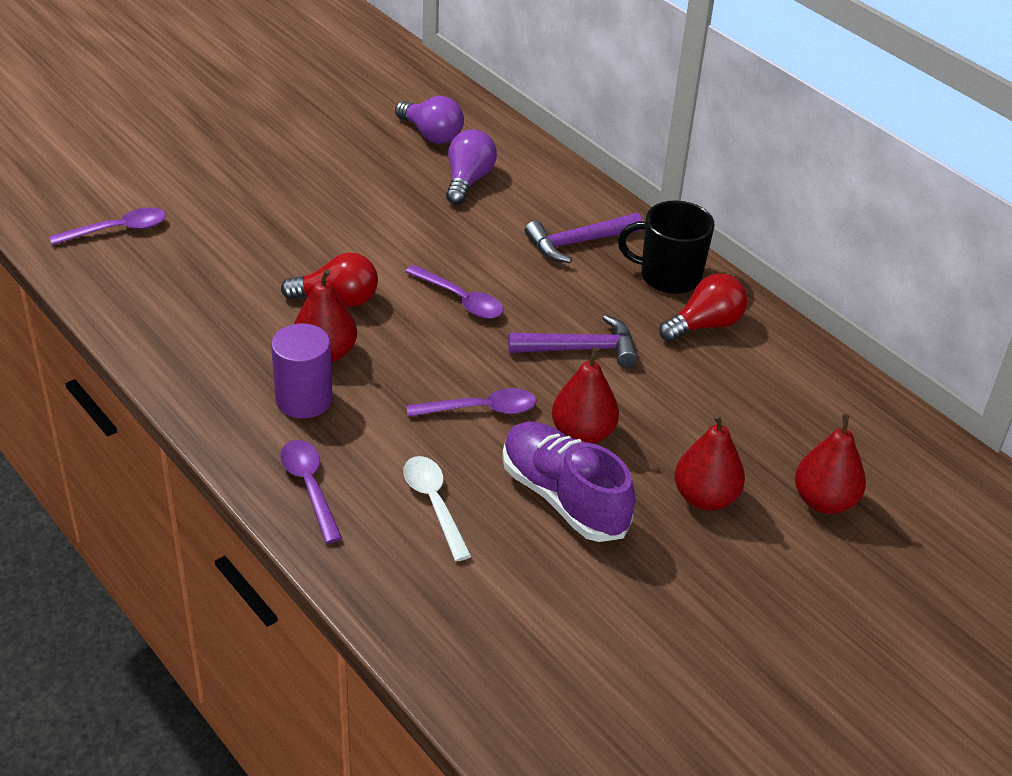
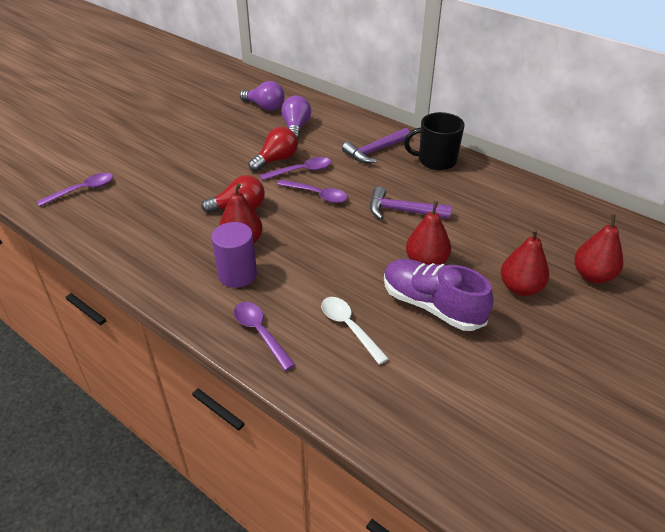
camera: 10 degrees left, 0 degrees up
purple spoon [407,388,536,417] -> purple spoon moved to [260,157,331,180]
purple hammer [508,315,638,368] -> purple hammer turned 150 degrees counterclockwise [370,186,452,219]
red light bulb [659,273,747,342] -> red light bulb moved to [248,127,298,172]

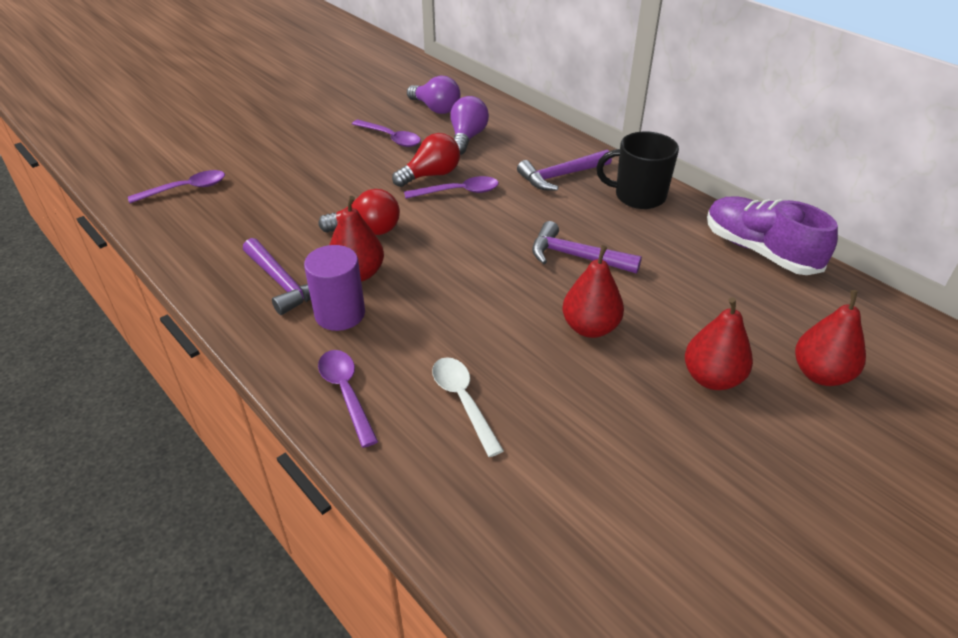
camera: 10 degrees right, 0 degrees up
purple spoon [277,179,348,203] -> purple spoon moved to [352,120,421,147]
purple shoe [384,259,493,331] -> purple shoe moved to [707,197,838,275]
none -> purple hammer [243,238,311,315]

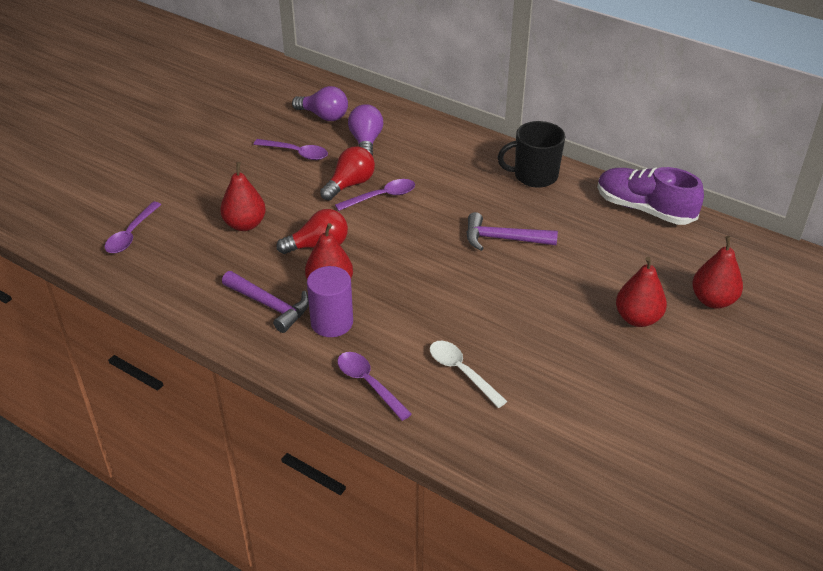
camera: 15 degrees left, 0 degrees up
purple spoon [128,170,225,203] -> purple spoon turned 150 degrees clockwise [104,202,162,253]
purple hammer [517,150,612,191] -> none
red pear [563,245,624,338] -> red pear moved to [220,162,266,231]

